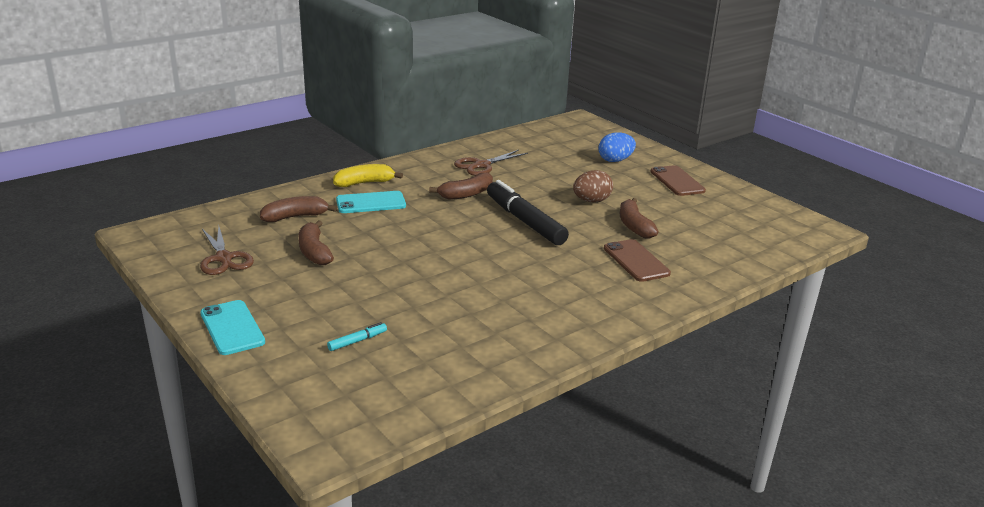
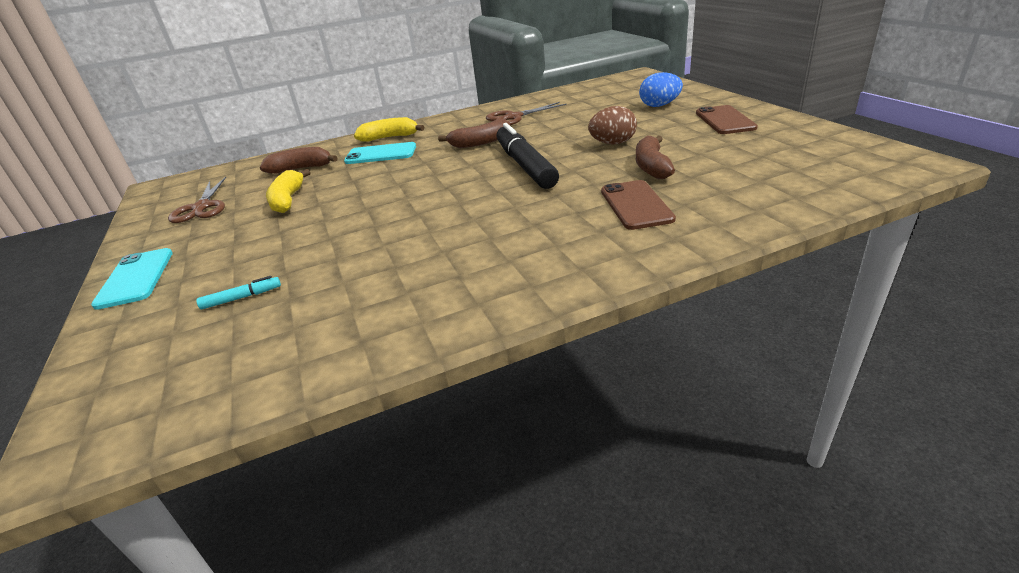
camera: 20 degrees right, 5 degrees up
brown banana [299,220,334,265] -> yellow banana [266,169,310,213]

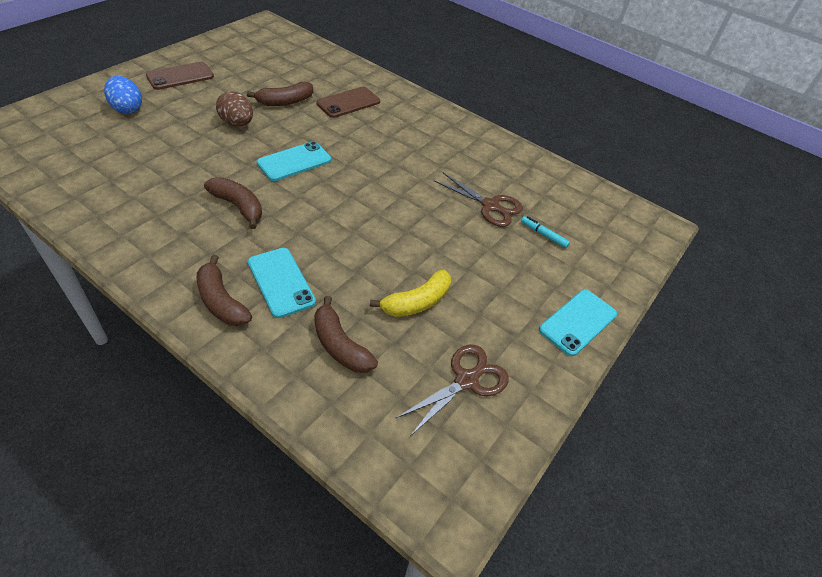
camera: 130 degrees left, 15 degrees up
yellow banana [354,117,424,142] -> brown banana [197,255,252,326]
brown scissors [486,102,567,125] -> brown scissors moved to [434,173,523,227]
black marker [496,123,559,189] -> turquoise phone [257,141,331,181]

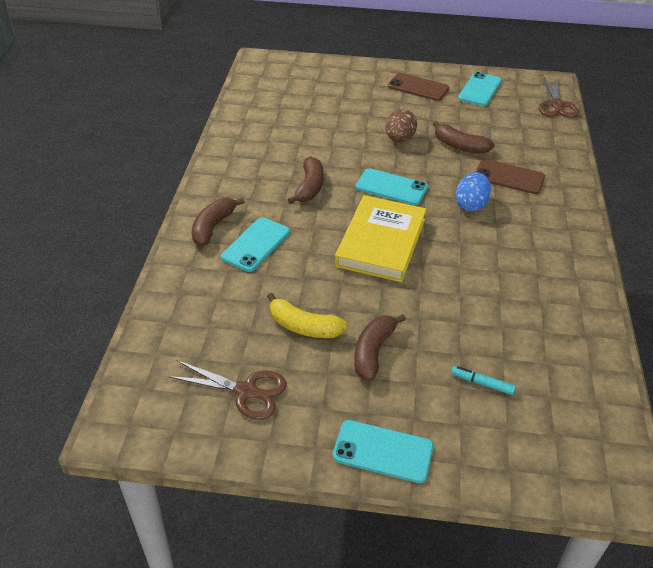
camera: 65 degrees right, 5 degrees down
blue egg [104,76,142,114] -> blue egg moved to [455,172,491,212]
brown banana [314,296,378,373] -> brown banana moved to [354,314,406,381]
brown scissors [434,173,523,227] -> brown scissors moved to [539,77,579,118]
turquoise marker [521,216,570,248] -> turquoise marker turned 75 degrees counterclockwise [451,366,516,395]
none -> yellow book [335,195,426,282]
none -> turquoise phone [458,72,502,106]

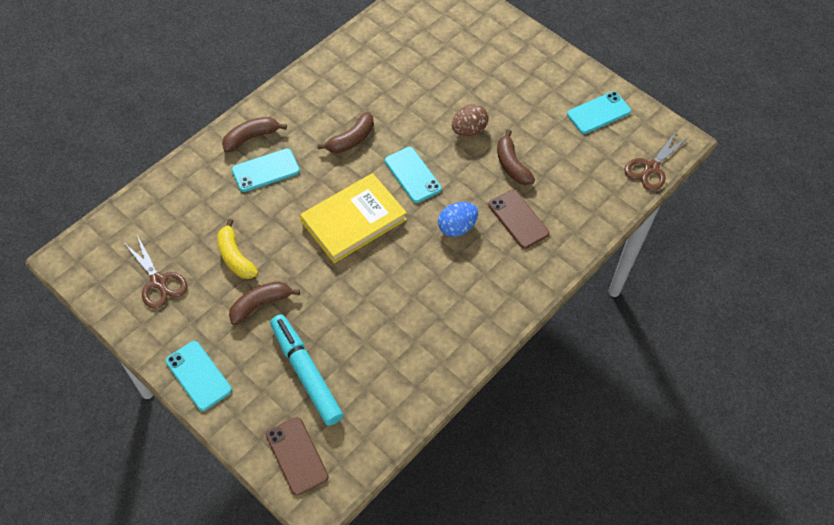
camera: 35 degrees right, 15 degrees up
brown phone [388,73,449,101] -> brown phone moved to [266,417,329,496]
turquoise marker [451,366,516,395] -> turquoise marker [270,314,343,426], size x2.44

